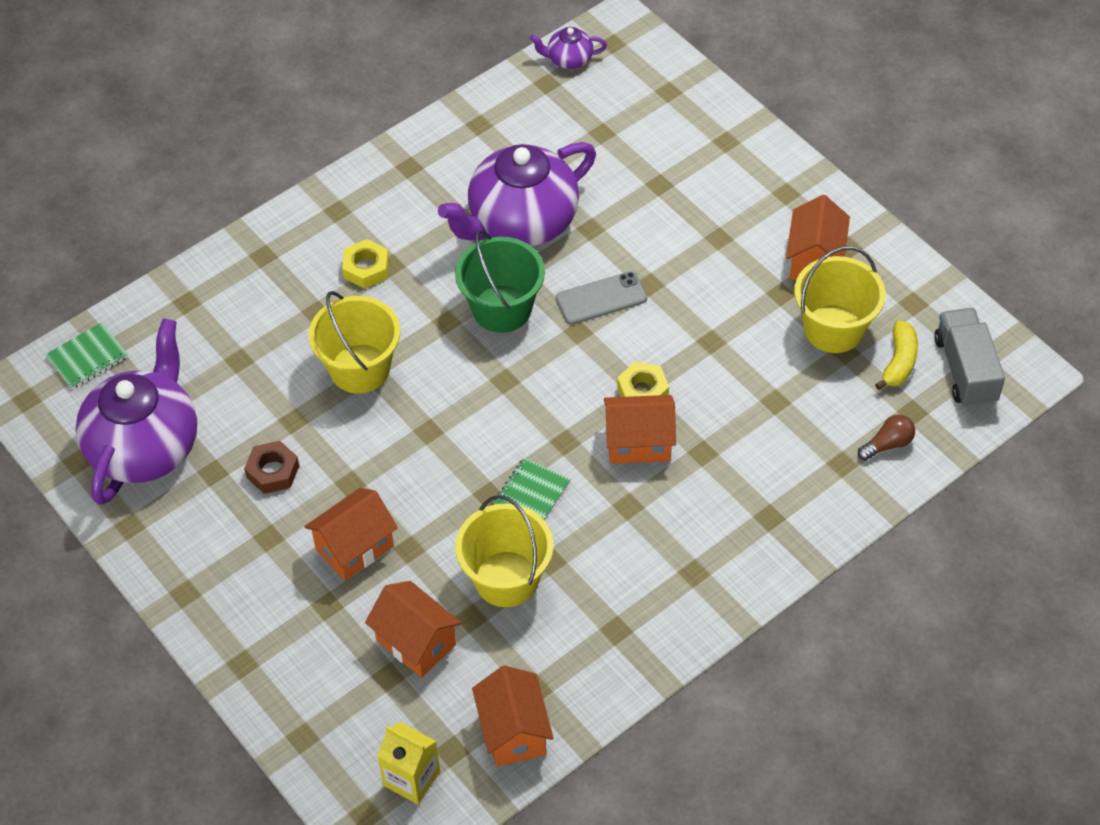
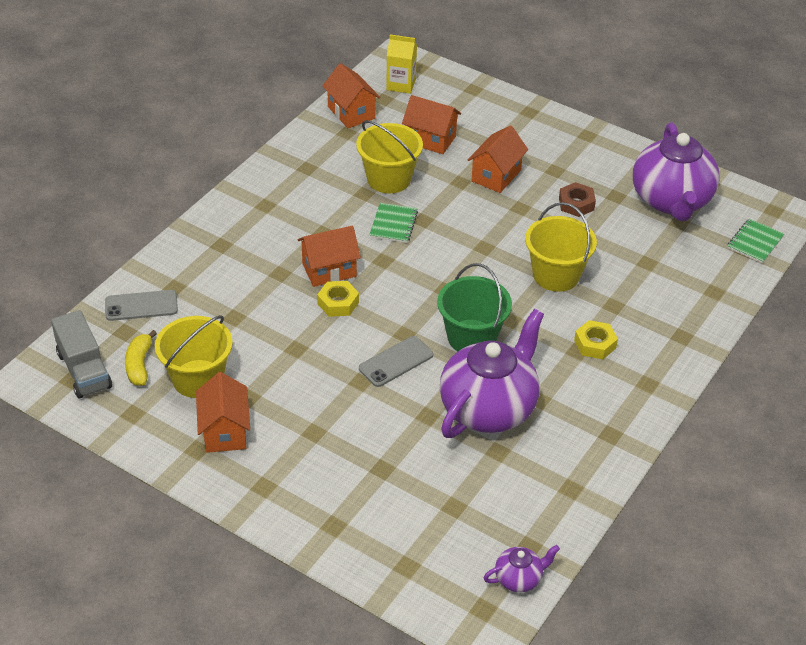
camera: 160 degrees right, 10 degrees down
brown light bulb [858,415,915,460] -> grey phone [105,290,178,321]

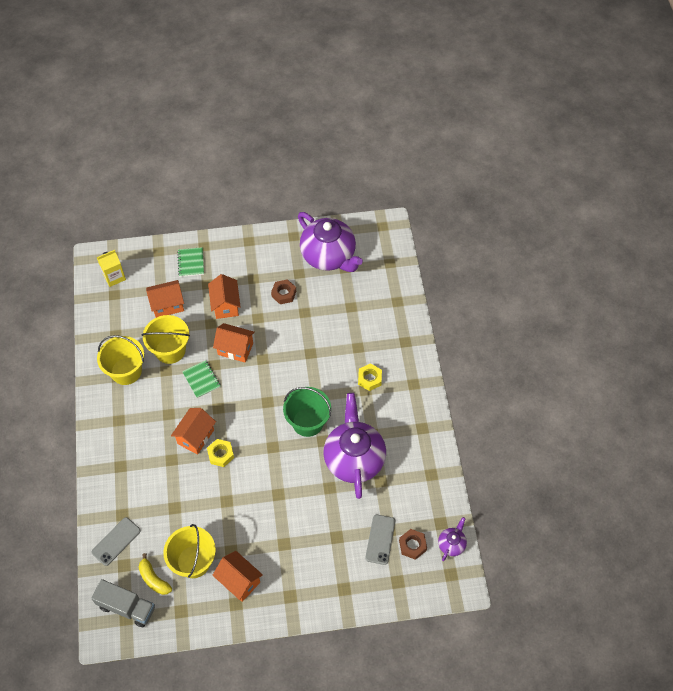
camera: 40 degrees left, 15 degrees up
orange house [323,63,381,128] -> orange house moved to [213,323,255,363]
grey phone [359,336,433,387] -> grey phone moved to [365,514,395,565]
yellow bucket [525,202,597,292] -> yellow bucket moved to [97,335,144,385]
green notebook [727,219,784,263] -> green notebook moved to [177,247,204,277]
none -> brown nut [399,529,427,560]

